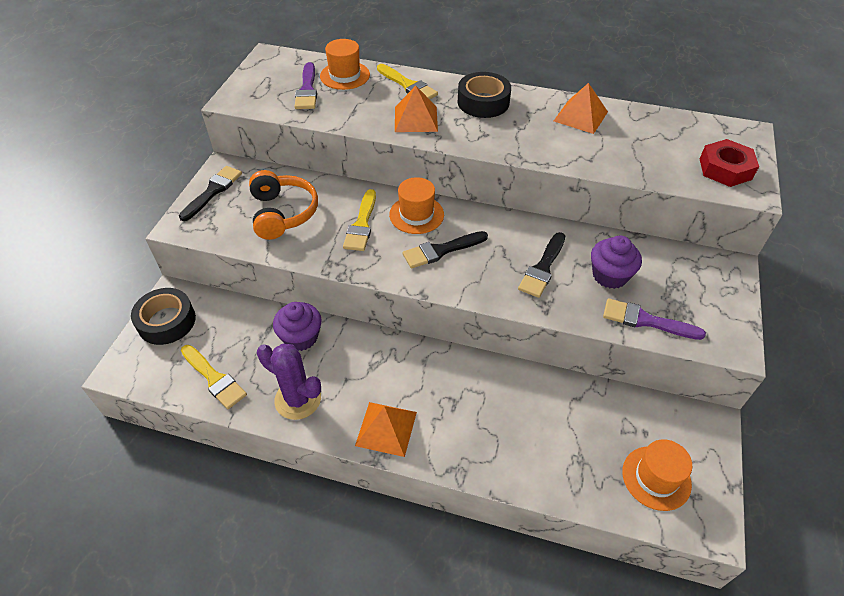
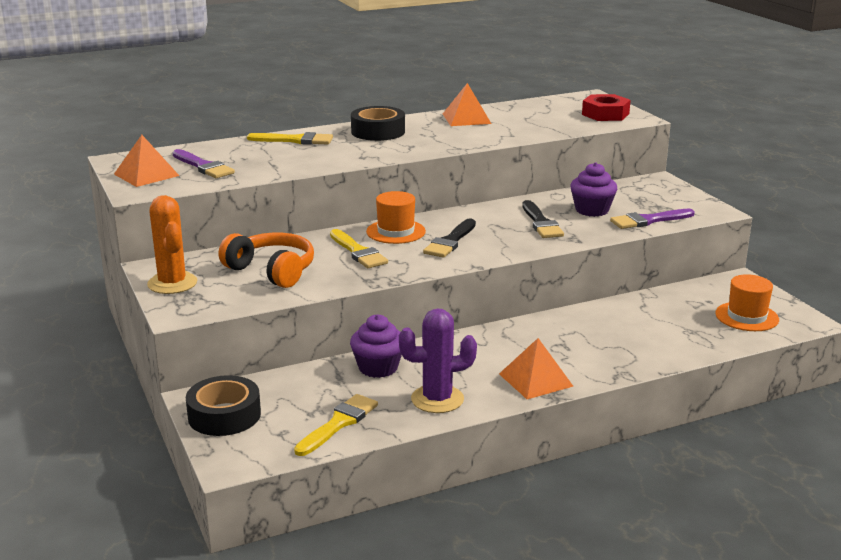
camera: 40 degrees left, 25 degrees down
black brush [179,166,242,221] -> orange cactus [147,195,197,294]
yellow brush [181,345,247,409] -> yellow brush turned 60 degrees counterclockwise [294,394,378,456]
orange hat [320,39,370,90] -> none
orange pyramid [395,86,438,132] -> orange pyramid moved to [114,135,179,187]

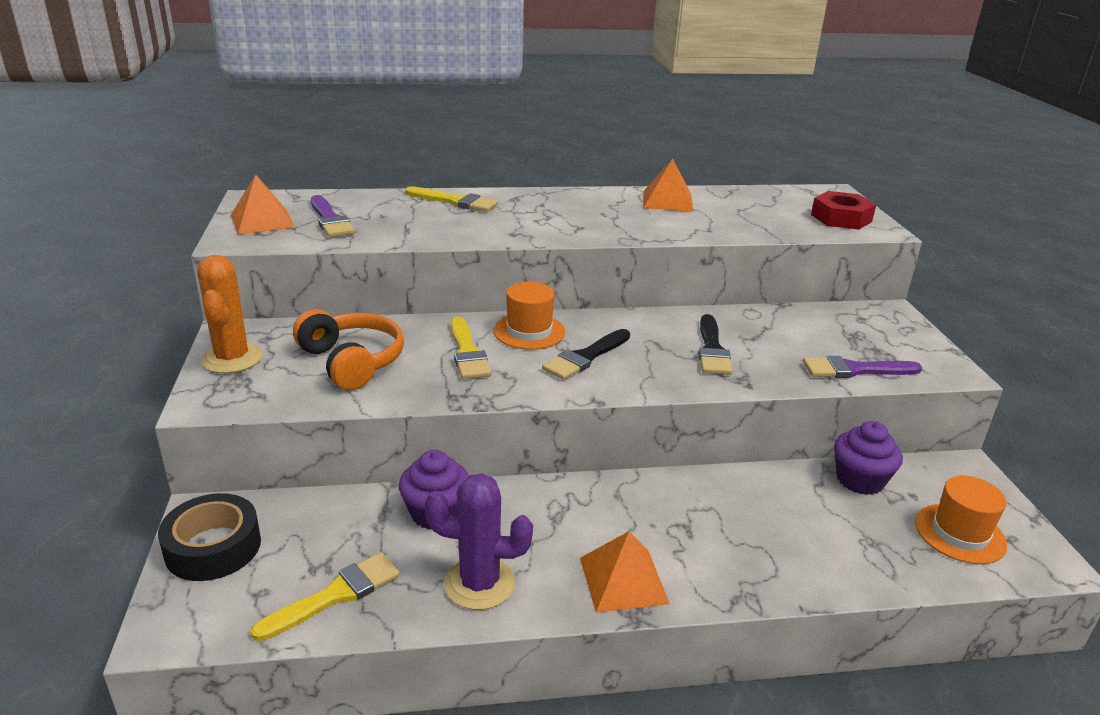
camera: 15 degrees right, 5 degrees up
black tape [351,106,405,141] -> none
purple cupcake [570,162,617,217] -> purple cupcake moved to [834,421,903,495]

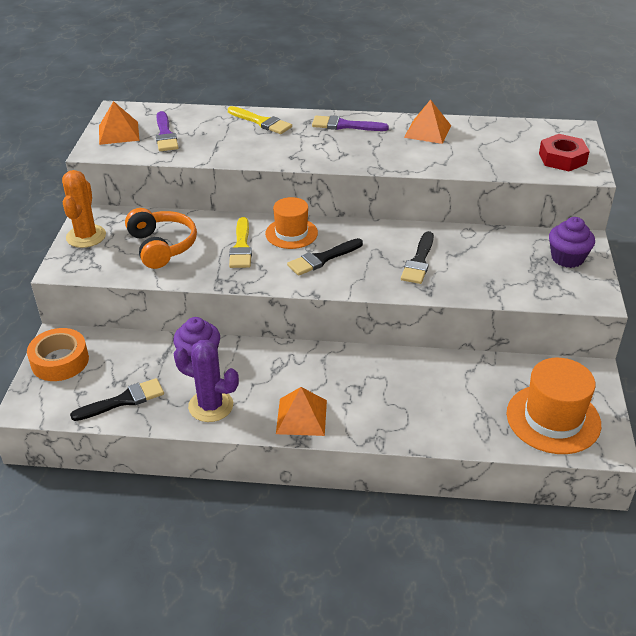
camera: 15 degrees right, 10 degrees up
black tape [158,493,261,581] -> orange tape [27,328,89,381]
yellow brush [250,553,400,641] -> black brush [70,378,164,421]
purple brush [803,356,922,378] -> purple brush moved to [312,115,389,131]
purple cupcake [834,421,903,495] -> purple cupcake moved to [549,217,595,268]
orange hat [915,476,1007,564] -> orange hat [507,358,601,454], size x1.52

